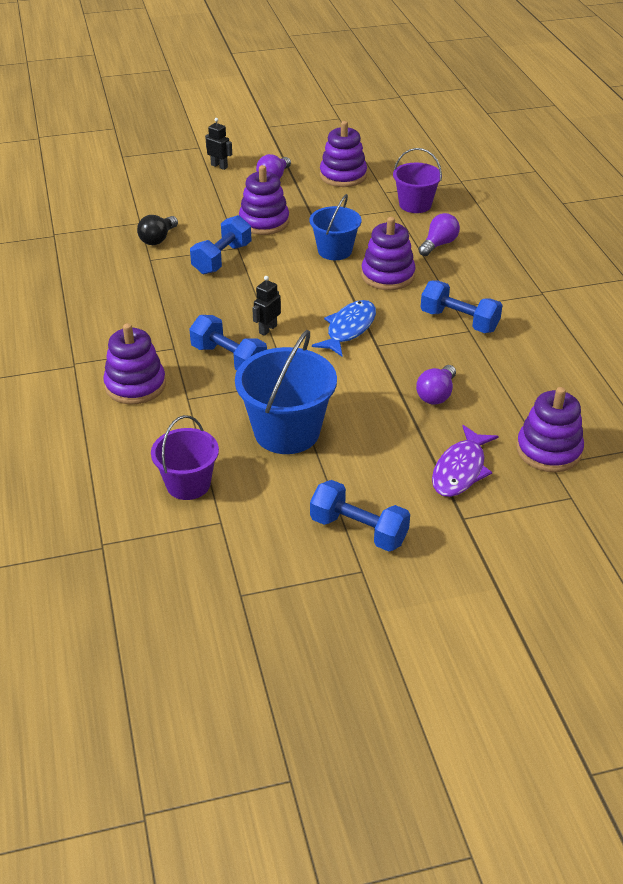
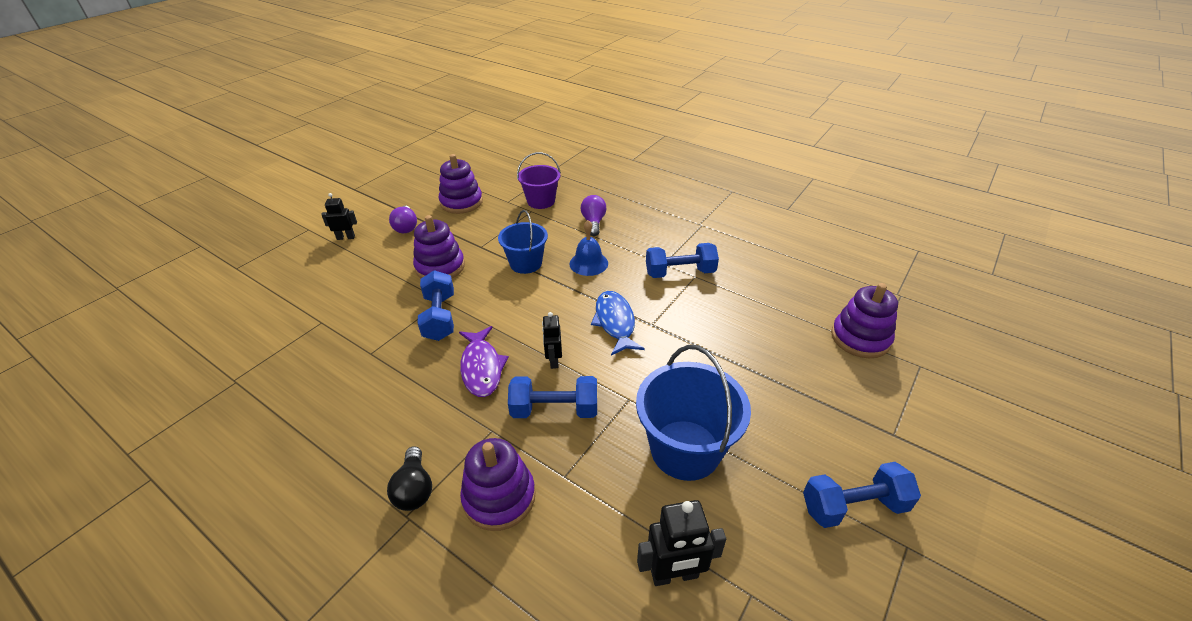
camera: 40 degrees left, 0 degrees up
black light bulb [137,215,178,245] -> black light bulb moved to [387,446,432,511]
purple bucket [151,415,219,500] -> black robot [637,500,726,586]
purple stacking toy [361,217,416,290] -> blue bell [570,220,608,276]
purple light bulb [416,365,456,405] -> none
purple fish [432,425,498,497] -> purple fish moved to [459,326,509,397]

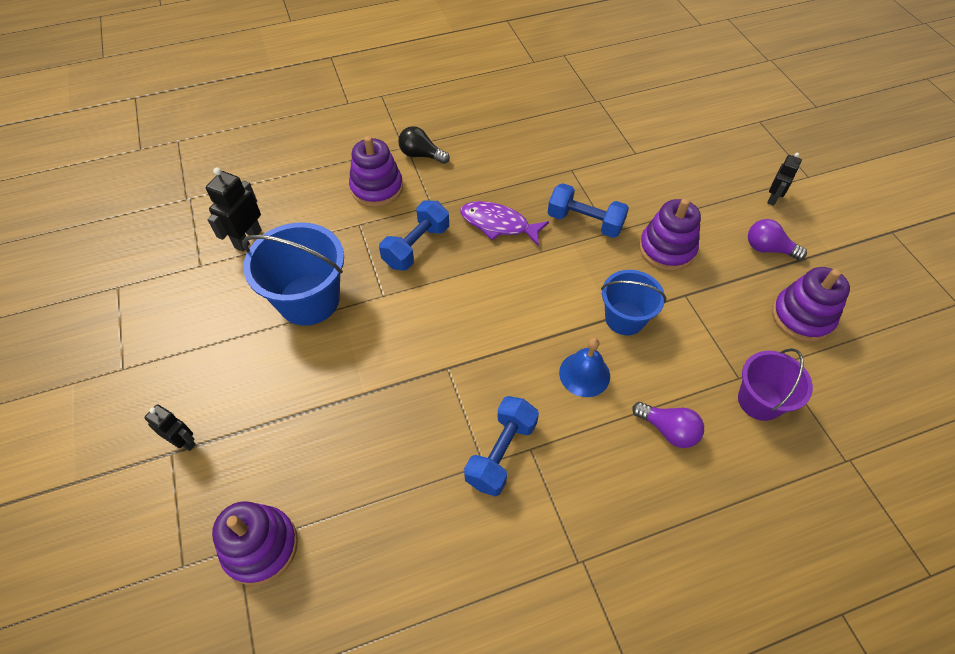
camera: 125 degrees right, 15 degrees up
black robot [542,312,562,369] -> black robot moved to [144,404,196,451]
blue fish [591,291,645,355] -> none
blue dumbbell [803,462,921,528] -> none

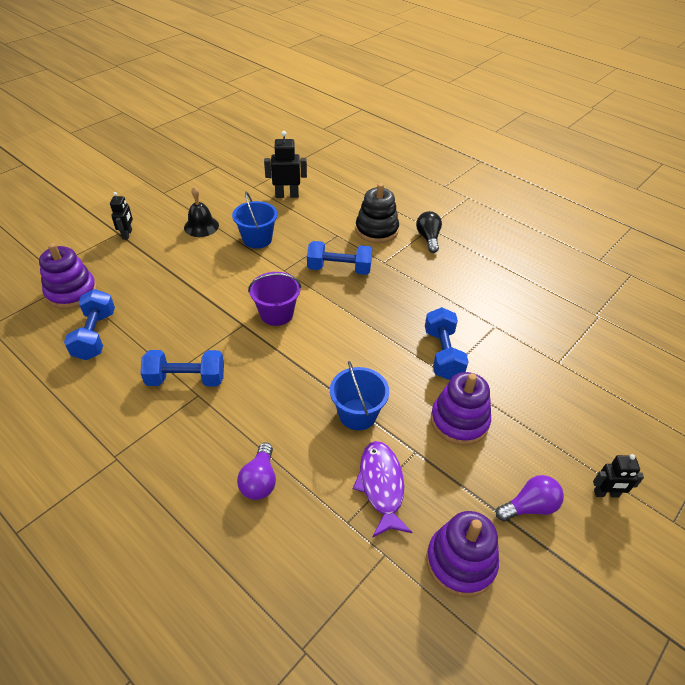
camera: 60 degrees right, 10 degrees down
blue bucket [242,223,344,326] -> blue bucket [232,192,278,249], size x0.64
purple stacking toy [349,136,403,207] -> black stacking toy [355,183,399,243]
purple fish [460,201,549,246] -> purple fish moved to [353,441,412,537]
blue bell [559,338,610,397] -> none
purple bucket [738,348,813,421] -> purple bucket moved to [248,272,301,326]
purple light bulb [748,219,807,260] -> purple light bulb turned 75 degrees clockwise [496,475,564,522]
none -> blue dumbbell [64,289,115,360]
none -> black bell [184,187,219,237]

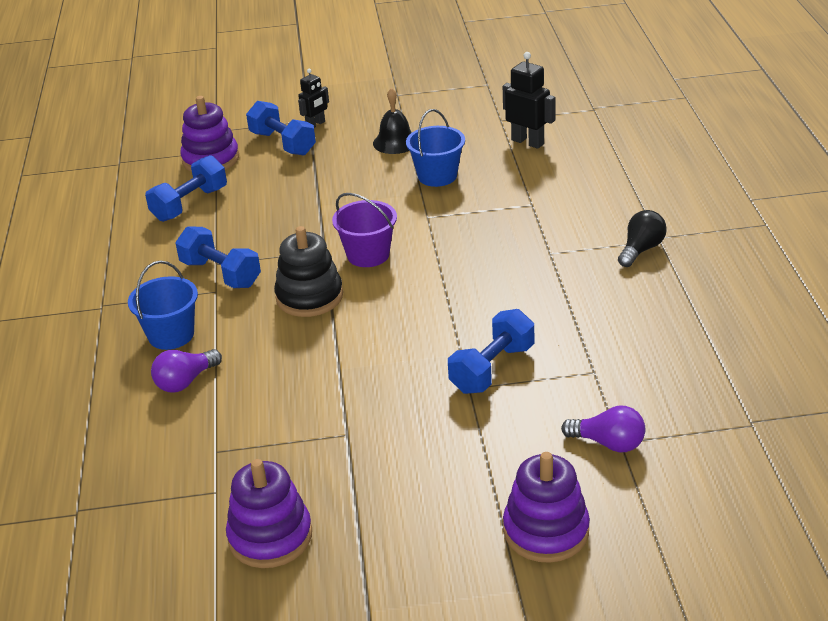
camera: 45 degrees right, 10 degrees down
blue dumbbell [307,241,372,275] -> blue dumbbell moved to [246,101,316,156]
blue bucket [330,361,389,430] -> blue bucket moved to [128,261,198,350]
purple fish [353,441,412,537] -> none
black stacking toy [355,183,399,243] -> black stacking toy moved to [274,226,343,317]
purple stacking toy [431,372,491,445] -> purple stacking toy moved to [503,452,590,563]
purple light bulb [496,475,564,522] -> purple light bulb moved to [561,405,645,452]
black robot [593,454,644,498] -> none

